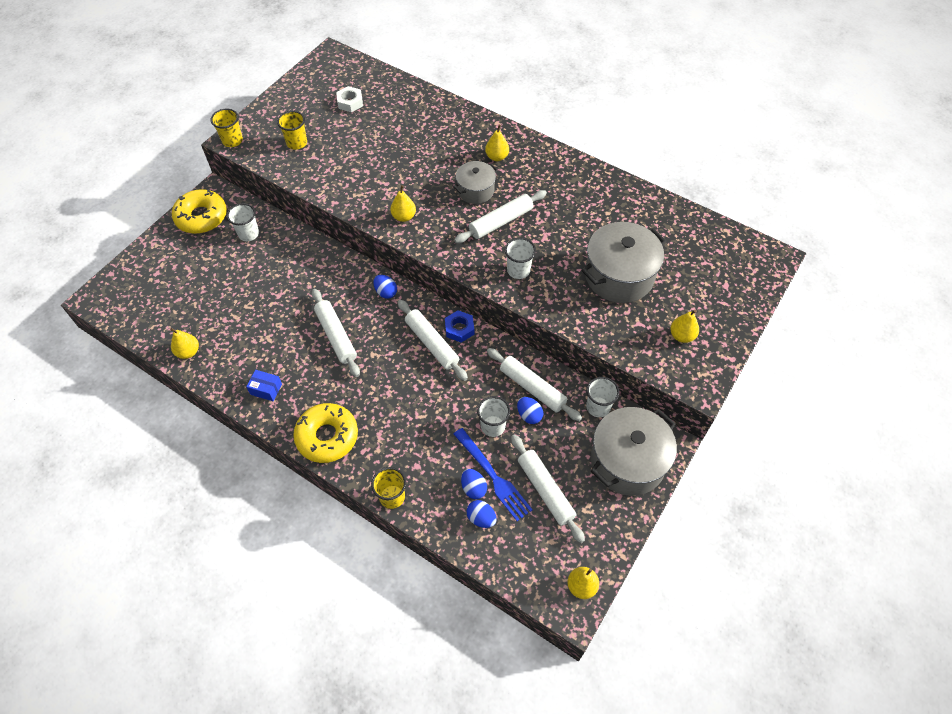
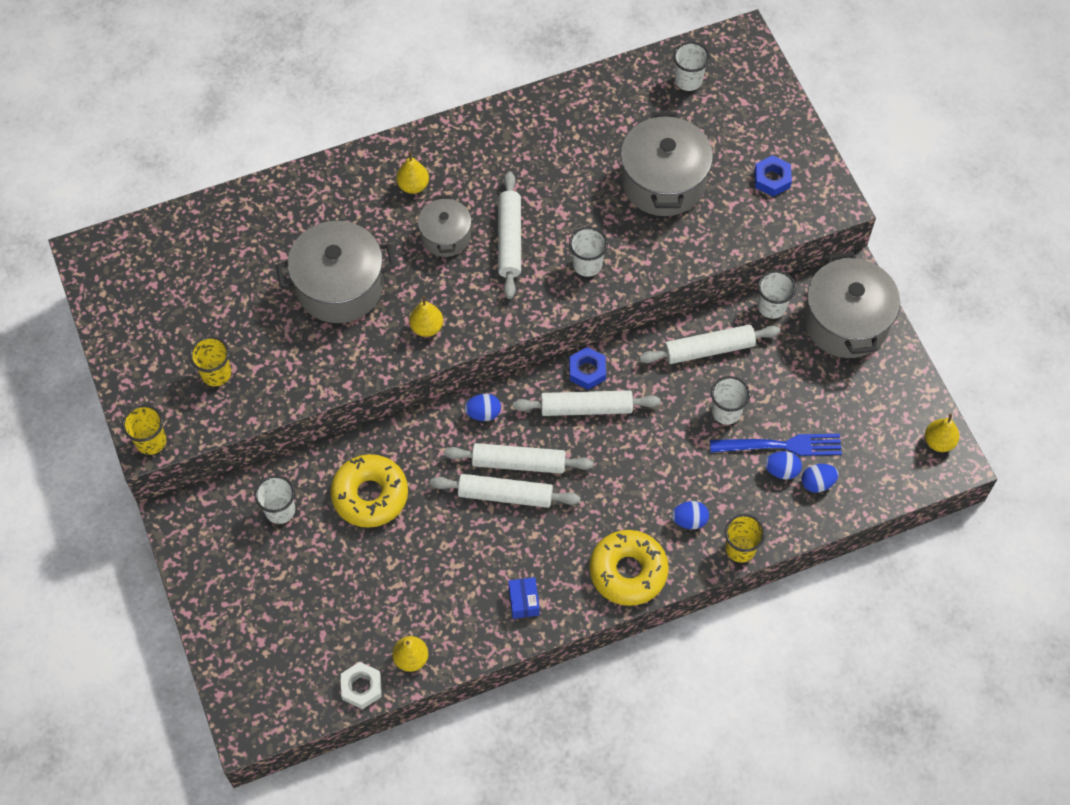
camera: 55 degrees left, 5 degrees up
yellow donut [172,189,227,234] -> yellow donut moved to [330,454,408,528]
blue box [246,370,282,401] -> blue box turned 60 degrees counterclockwise [508,577,540,619]
white nut [336,86,363,112] -> white nut moved to [341,662,382,709]
white rolling pin [511,434,585,543] -> white rolling pin moved to [444,443,594,474]
blue egg [517,397,543,424] -> blue egg moved to [671,501,709,529]
yellow pear [670,310,699,343] -> blue nut [754,155,792,196]
none -> grey pot [276,221,396,323]
none -> white cup [673,42,710,91]

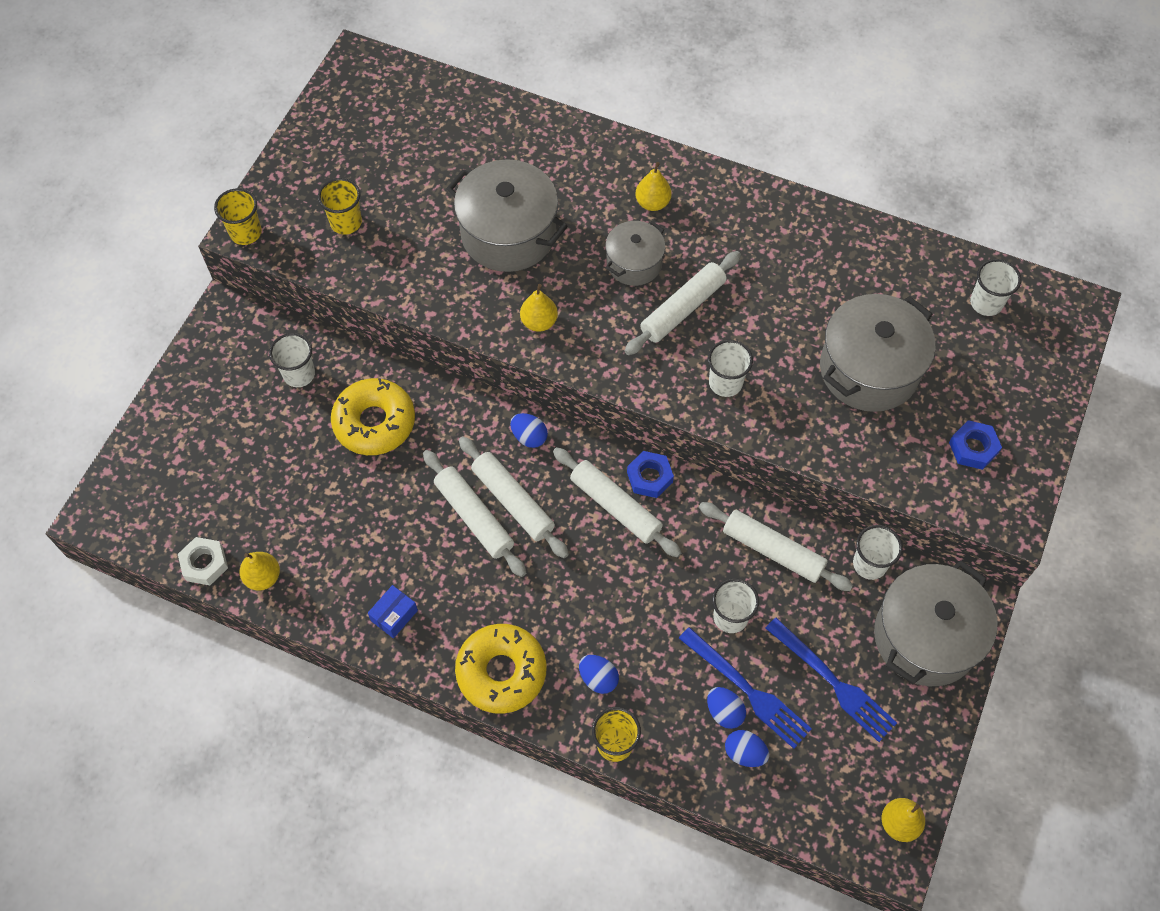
camera: 45 degrees right, 0 degrees up
none -> blue fork [766,618,897,742]

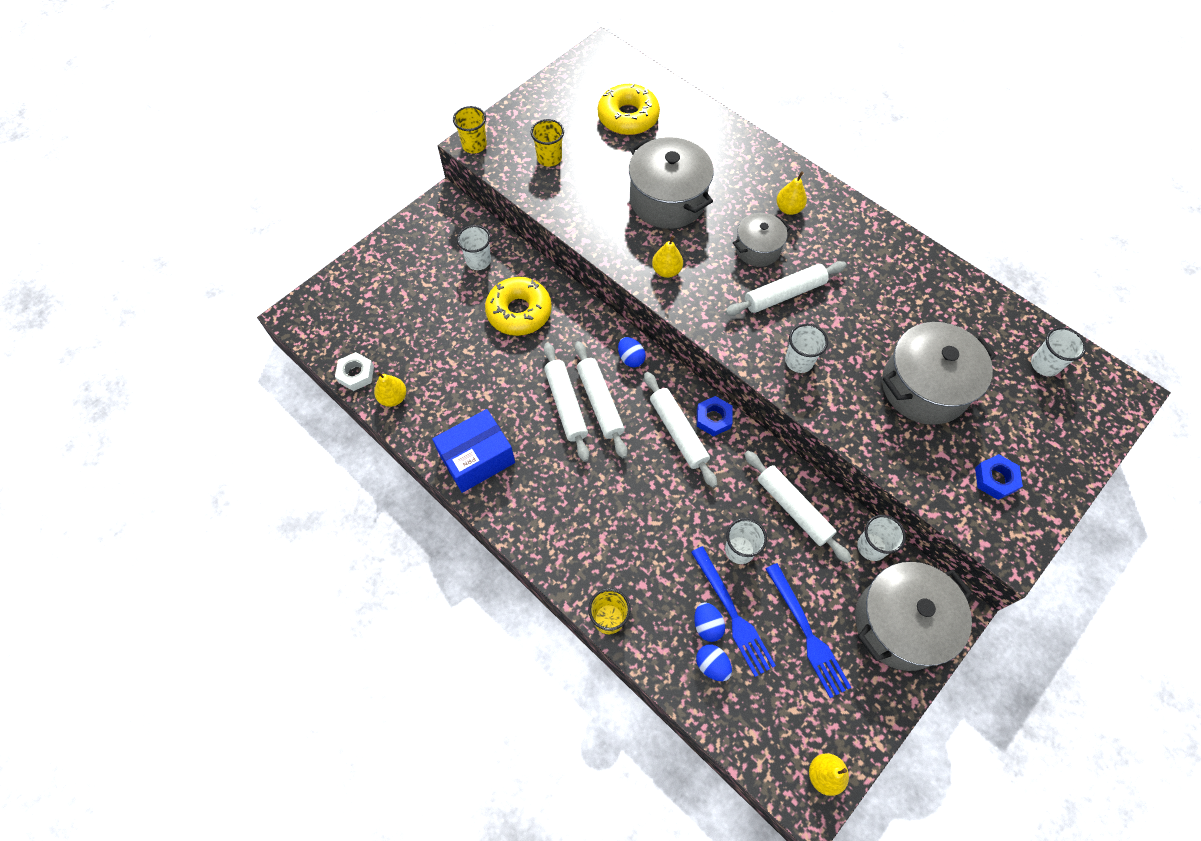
camera: 20 degrees right, 0 degrees up
blue box [368,585,418,638] -> blue box [432,409,515,493], size x2.00
yellow donut [455,624,547,714] -> yellow donut moved to [598,83,660,135]
blue egg [579,655,619,694] -> none

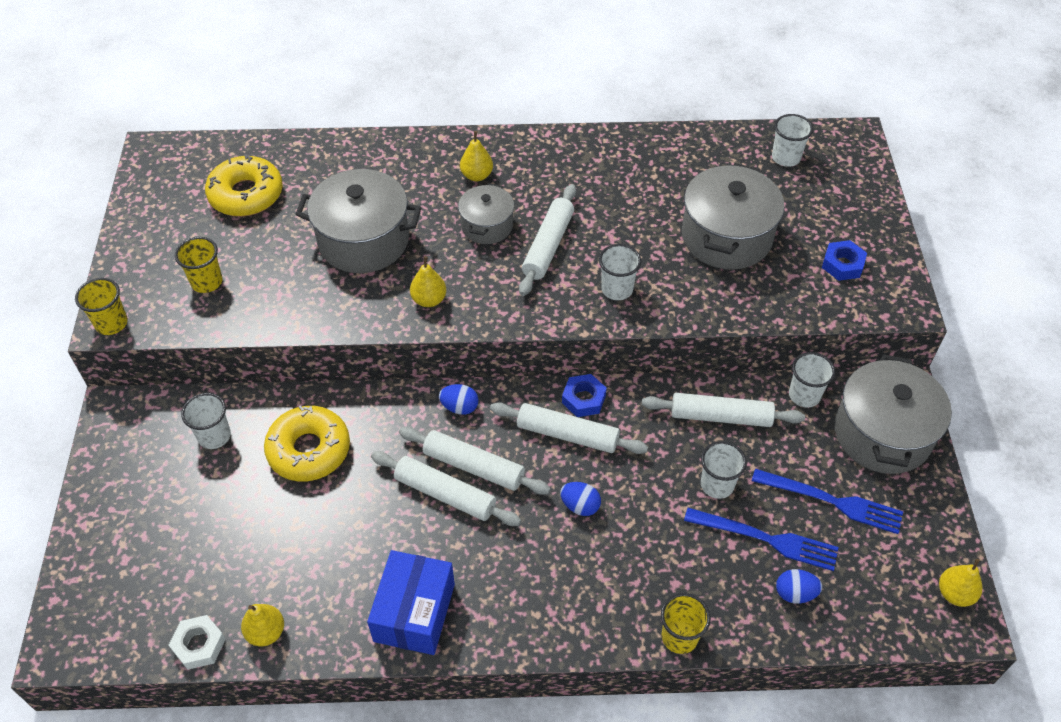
camera: 45 degrees left, 10 degrees down
blue egg [694,602,725,642] -> blue egg moved to [560,482,601,516]

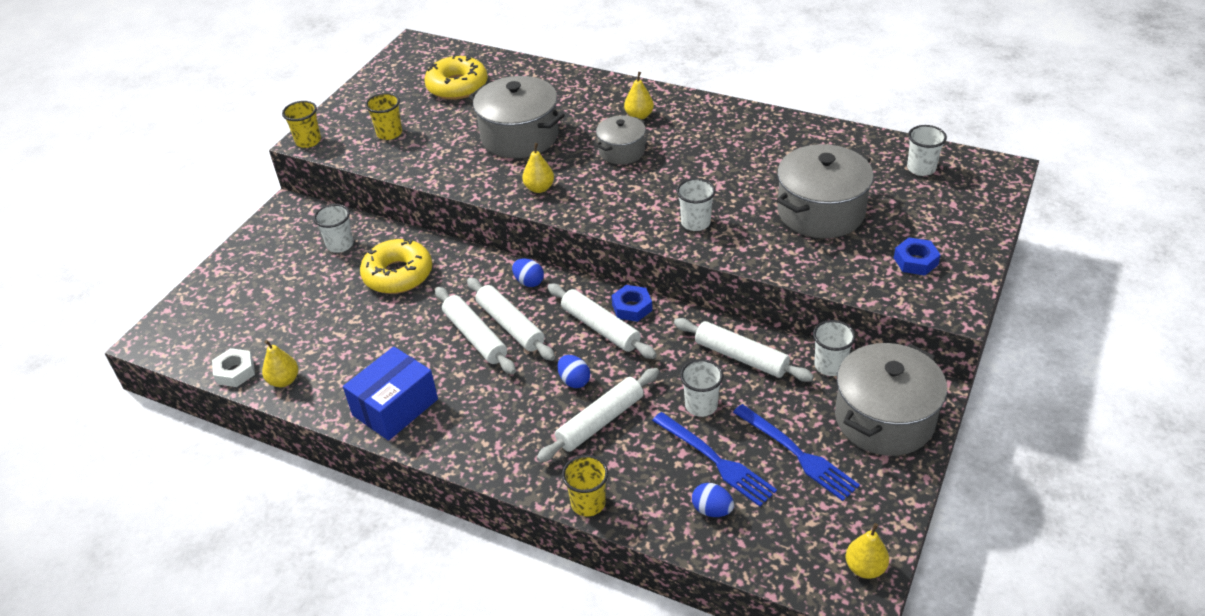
camera: 30 degrees right, 10 degrees down
white rolling pin [519,184,576,296] -> white rolling pin moved to [536,368,659,463]

